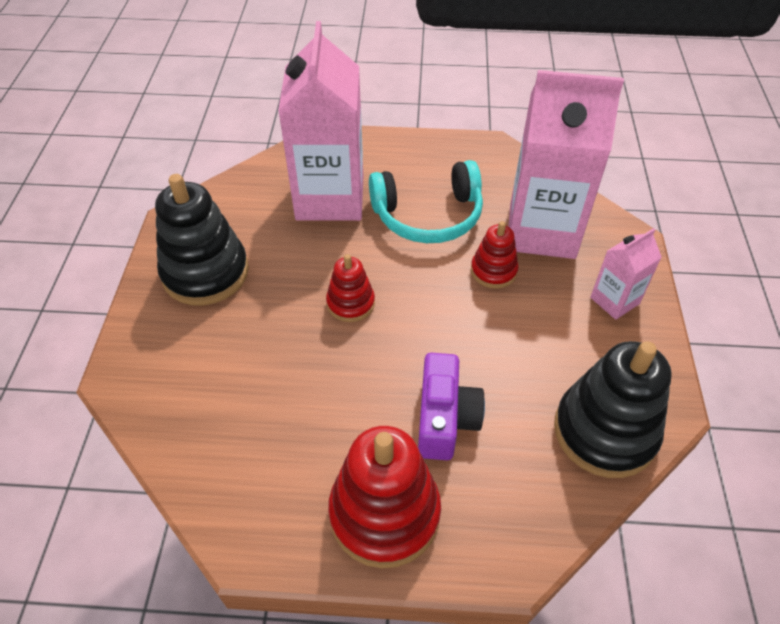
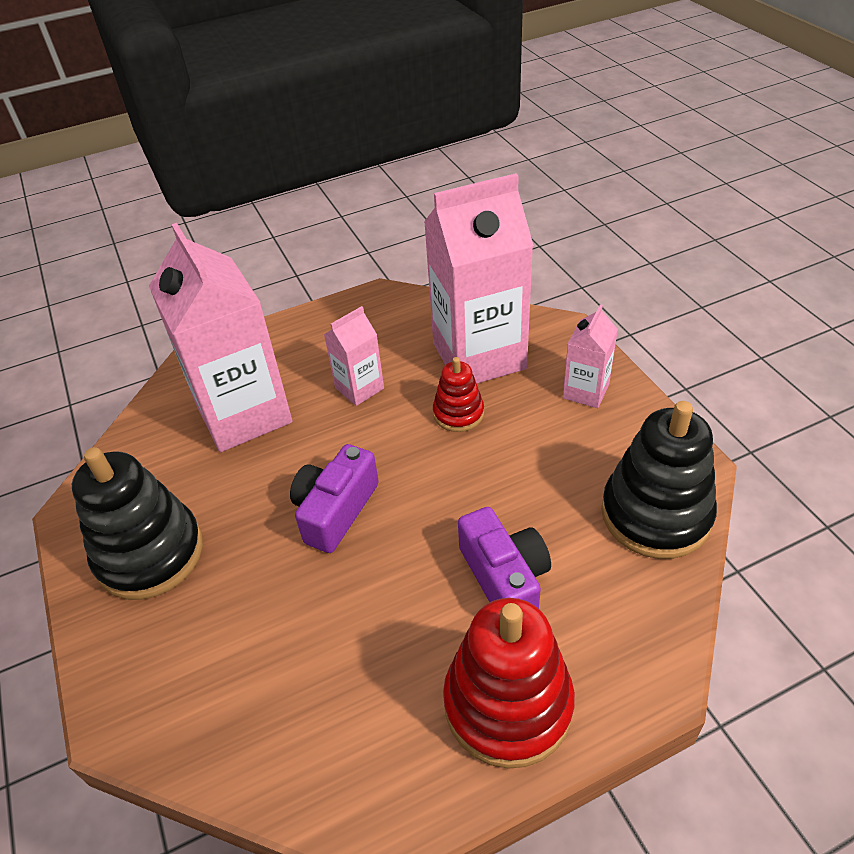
camera: 25 degrees left, 5 degrees down
red stacking toy [326,254,375,322] -> purple camera [290,444,379,553]
turquoise headphones [369,160,483,243] -> pink carton [324,306,384,406]

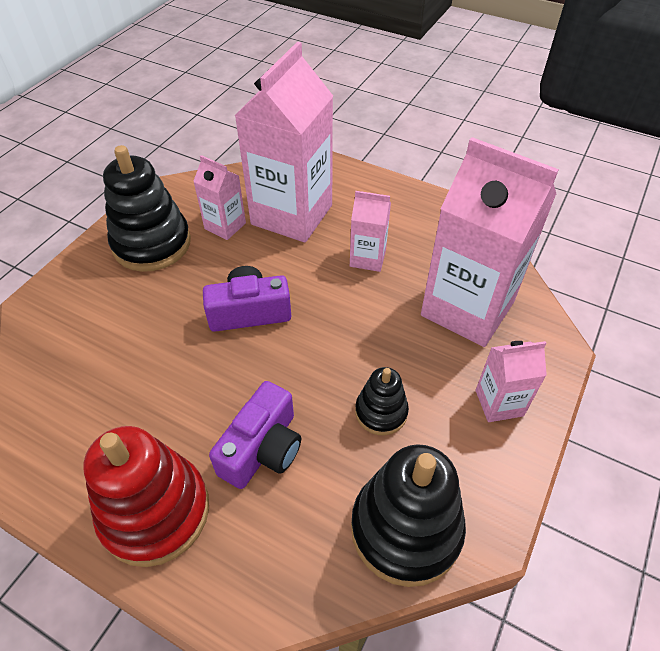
camera: 50 degrees right, 5 degrees up
red stacking toy [433,357,484,432] -> none
none -> pink carton [193,155,246,240]
none -> black stacking toy [355,367,409,435]

